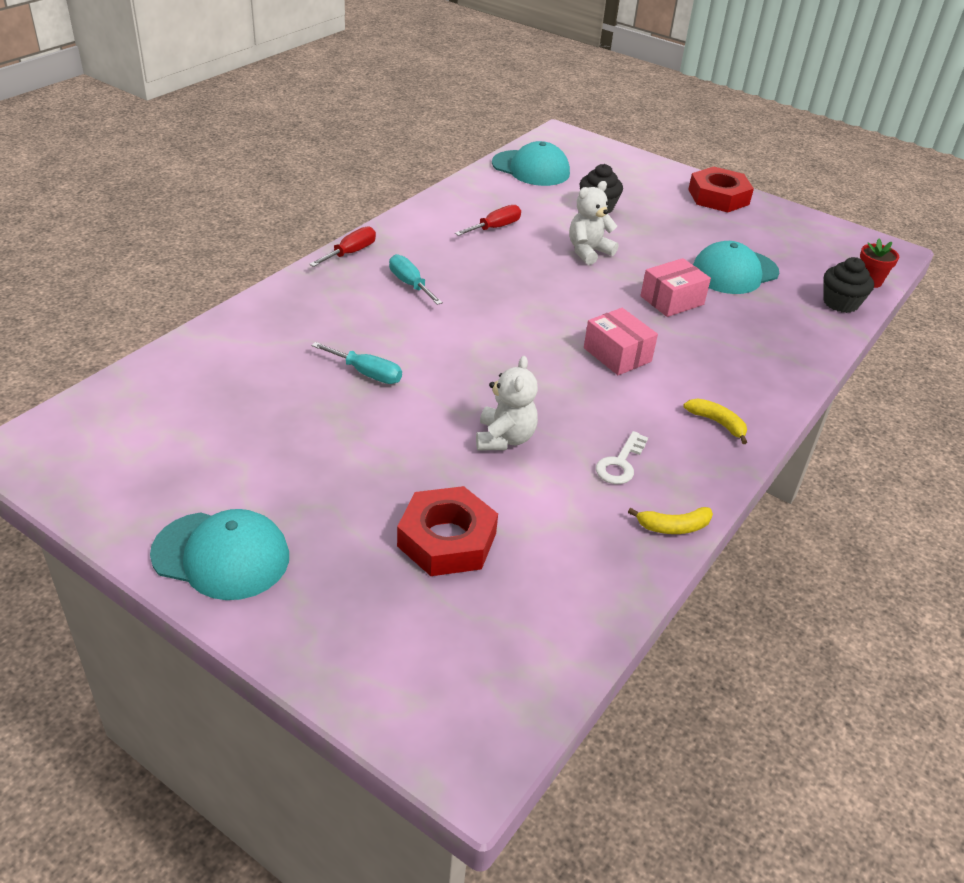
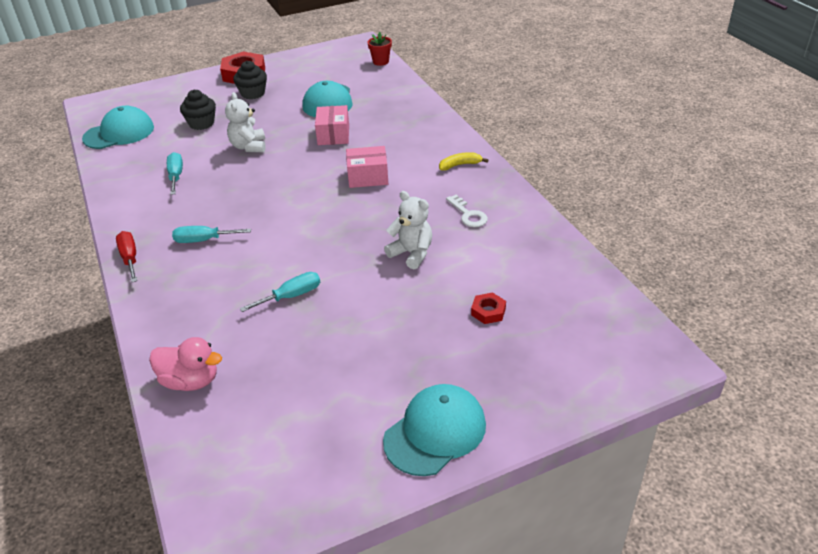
camera: 55 degrees left, 0 degrees up
red nut [397,486,498,576] -> red nut [471,292,506,324], size x0.50
red screwdriver [455,205,521,236] -> turquoise screwdriver [167,152,183,195]
yellow banana [628,507,713,534] -> none
black cupcake [823,257,874,313] -> black cupcake moved to [233,61,267,99]
none -> pink duck [149,337,222,391]

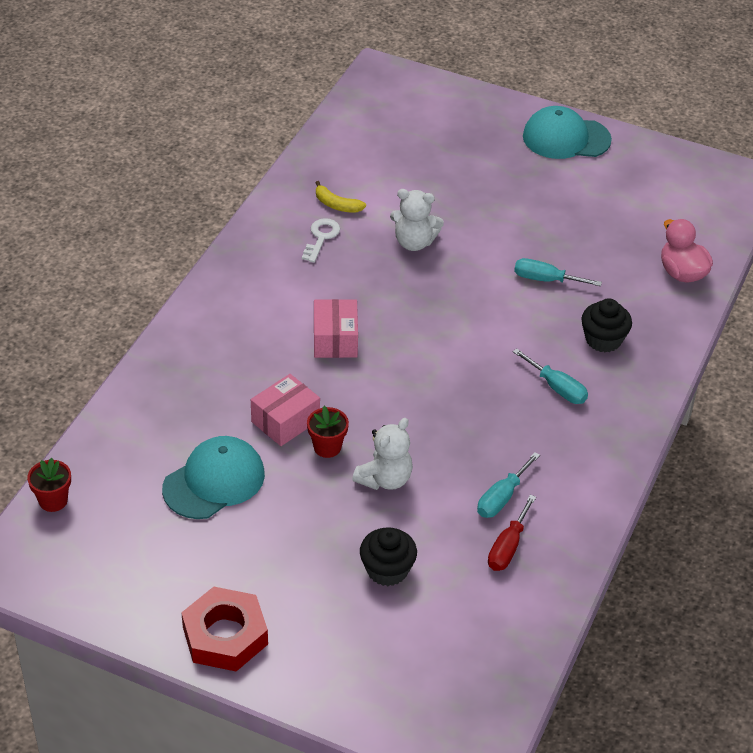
camera: 135 degrees left, 5 degrees up
turquoise cap [82,106,154,149] -> none
red screwdriver [116,231,137,282] -> red screwdriver moved to [488,495,536,571]
black cupcake [233,61,267,99] -> black cupcake moved to [581,298,632,353]
pink box [346,146,388,188] -> pink box turned 45 degrees clockwise [314,299,358,358]
white teddy bear [384,191,432,270] -> white teddy bear turned 75 degrees counterclockwise [390,189,444,251]
yellow banana [439,152,488,171] -> yellow banana moved to [315,181,366,213]
red nut [471,292,506,324] -> none
none -> red flower pot [307,406,349,458]

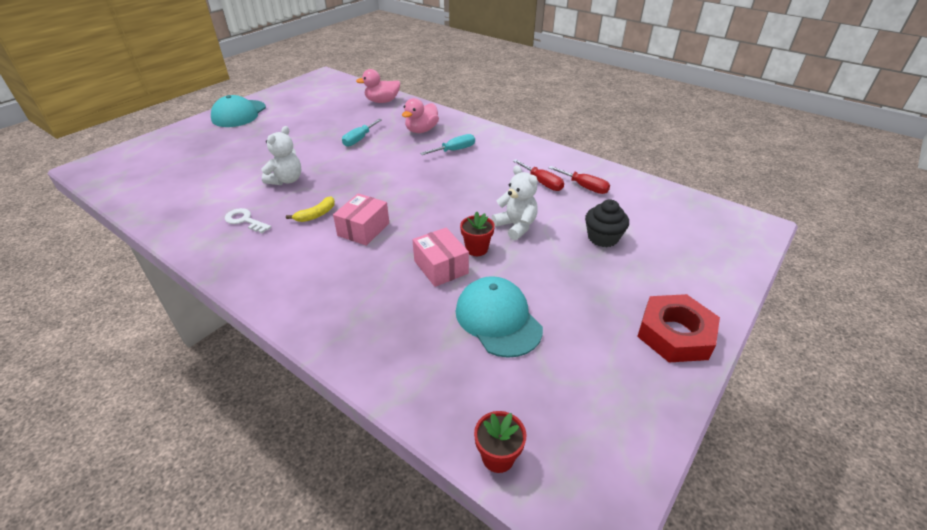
camera: 75 degrees left, 5 degrees down
pink box [314,299,358,358] -> pink box turned 75 degrees counterclockwise [333,193,389,246]
yellow banana [315,181,366,213] -> yellow banana moved to [286,196,335,222]
turquoise screwdriver [477,452,540,518] -> red screwdriver [513,159,564,191]
black cupcake [581,298,632,353] -> pink duck [402,98,439,133]

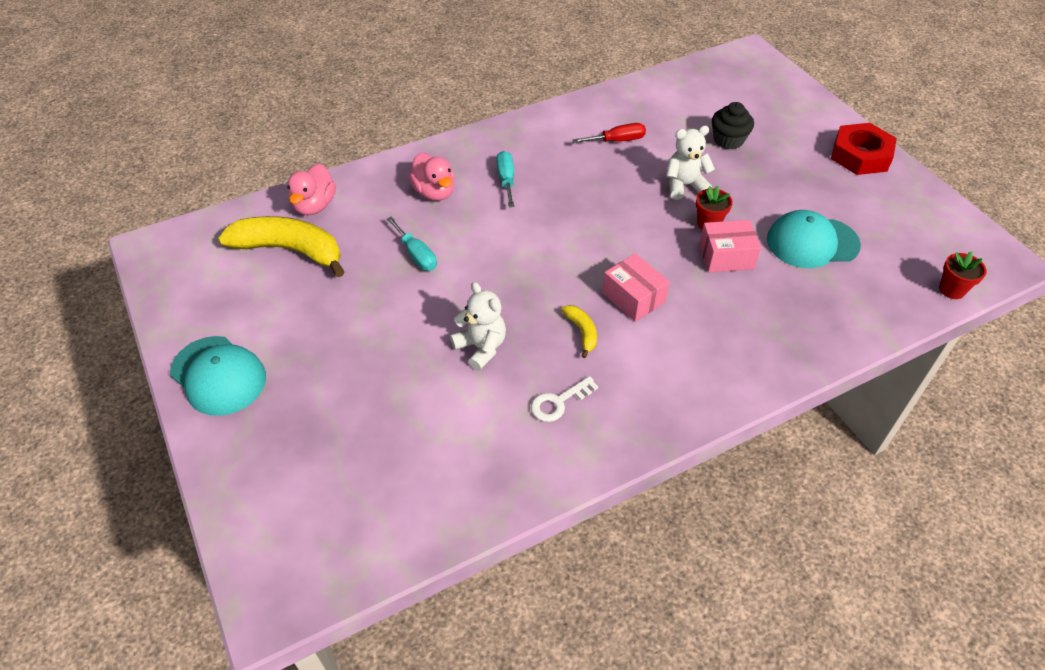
camera: 65 degrees left, 10 degrees up
red screwdriver [548,166,610,194] -> none
none -> yellow banana [218,216,345,277]

